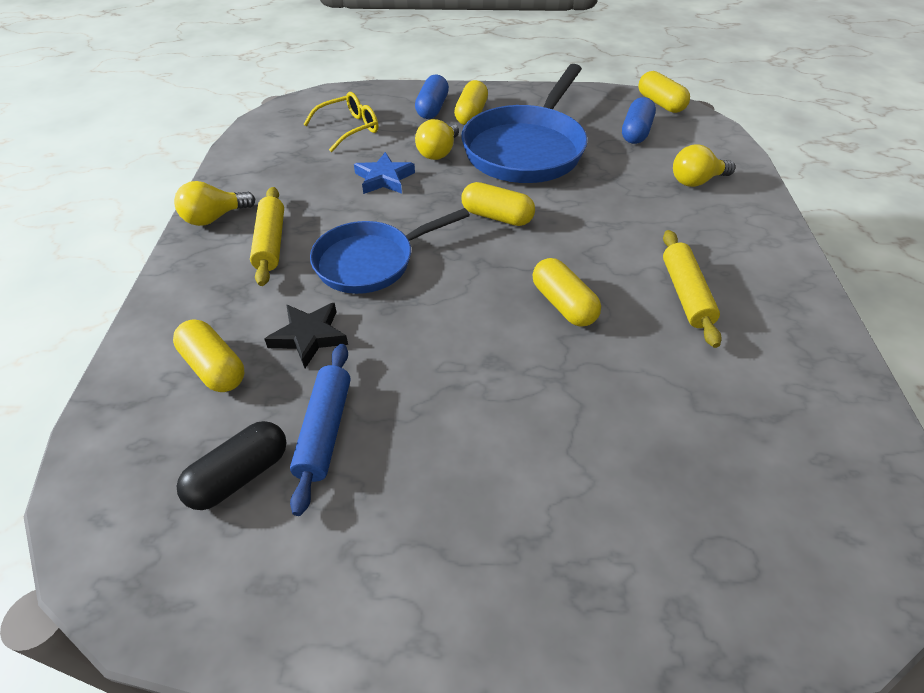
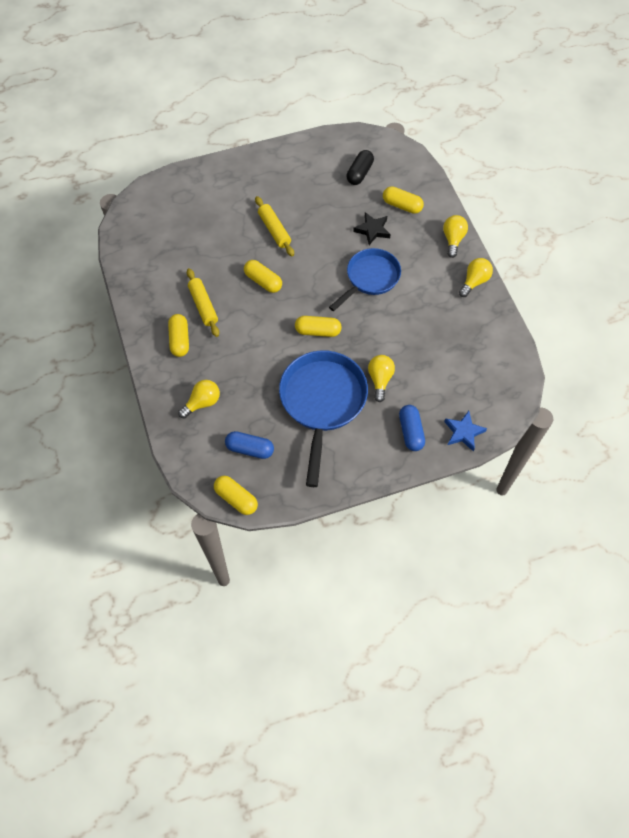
camera: 160 degrees right, 15 degrees up
yellow rolling pin [250,187,284,286] -> yellow rolling pin moved to [255,196,294,256]
blue rolling pin [290,344,351,516] -> none
yellow glasses [303,92,378,152] -> none
blue star [354,152,415,194] -> blue star moved to [444,411,487,451]
yellow capsule [454,80,488,125] -> yellow capsule moved to [168,314,189,357]
blue capsule [622,97,656,144] -> blue capsule turned 75 degrees counterclockwise [225,431,274,459]
none -> yellow light bulb [443,215,468,258]

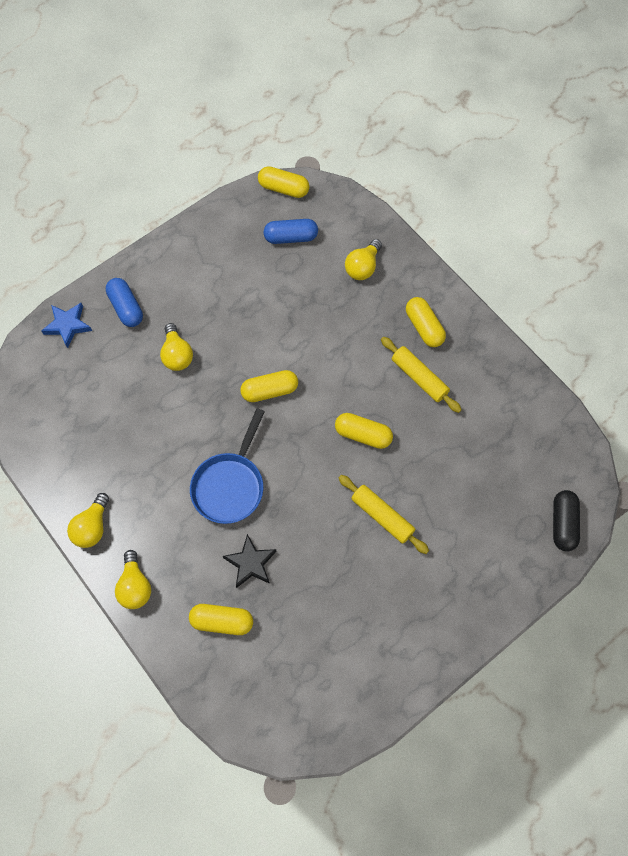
camera: 160 degrees right, 5 degrees up
blue pan [279,350,368,487] -> none
black capsule [347,150,374,185] -> black capsule moved to [553,490,580,552]

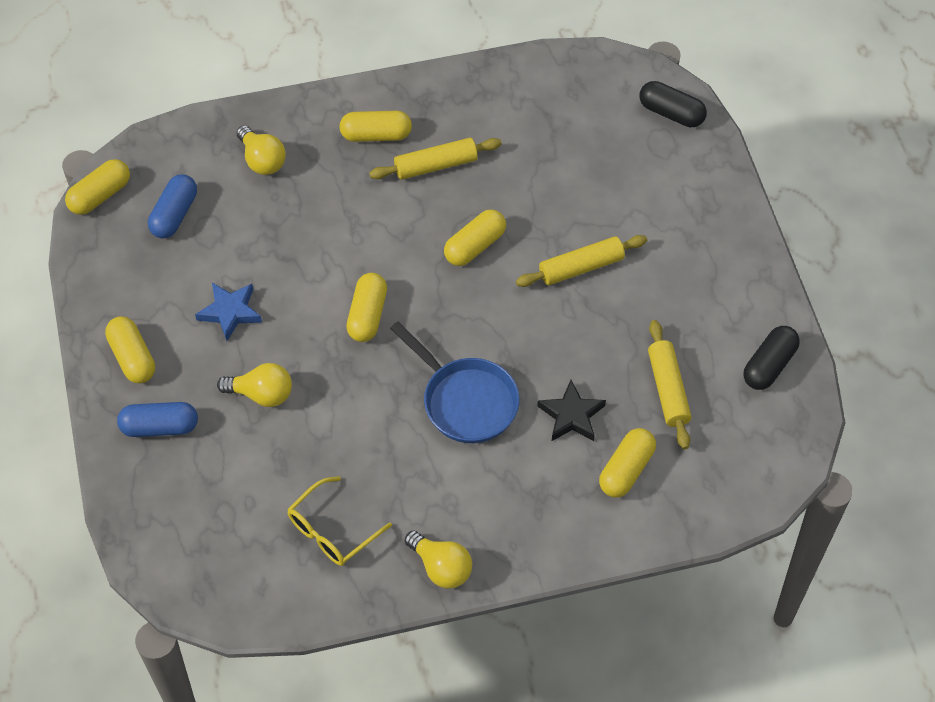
camera: 65 degrees left, 10 degrees down
blue star [41,303,92,348] -> blue star moved to [195,283,262,341]
yellow light bulb [115,550,151,609] -> none
none -> yellow capsule [105,316,155,383]
none -> yellow glasses [287,476,392,566]
none -> yellow rolling pin [648,320,691,449]
none -> black capsule [743,326,800,390]

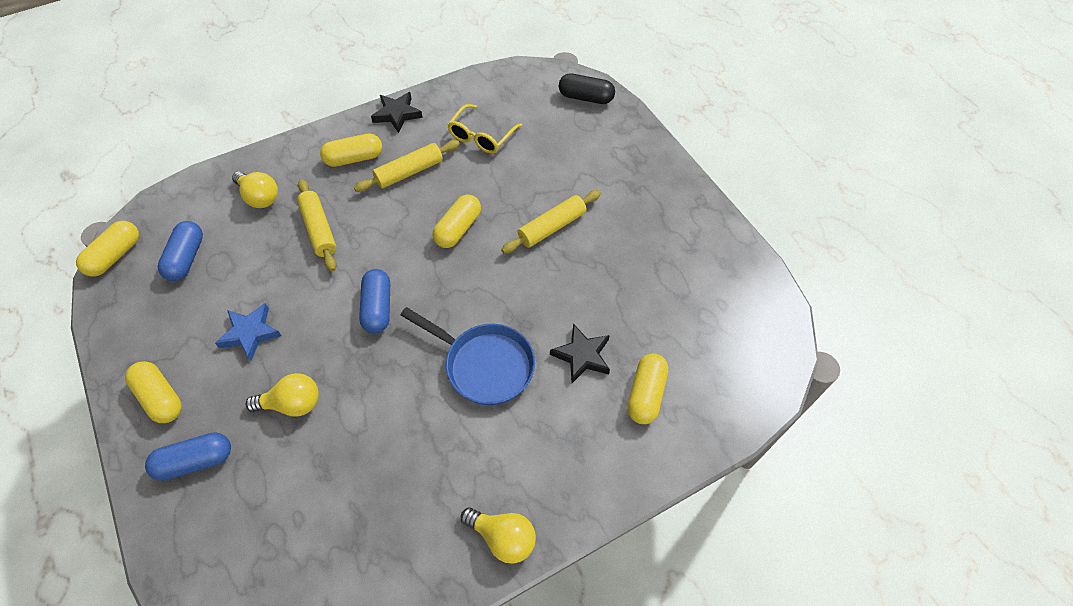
camera: 15 degrees left, 0 degrees up
yellow glasses [287,476,392,566] -> yellow glasses moved to [447,104,522,154]
yellow capsule [346,273,387,342] -> blue capsule [359,269,390,333]
yellow rolling pin [648,320,691,449] -> yellow rolling pin moved to [297,179,337,272]
black capsule [743,326,800,390] -> none
none -> black star [371,92,423,133]

